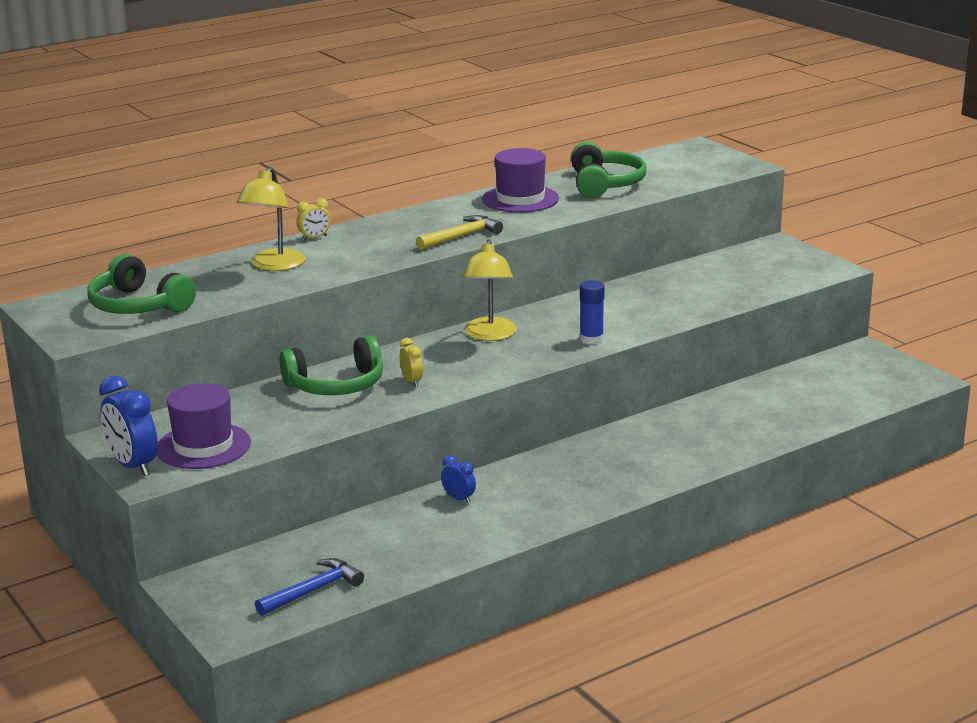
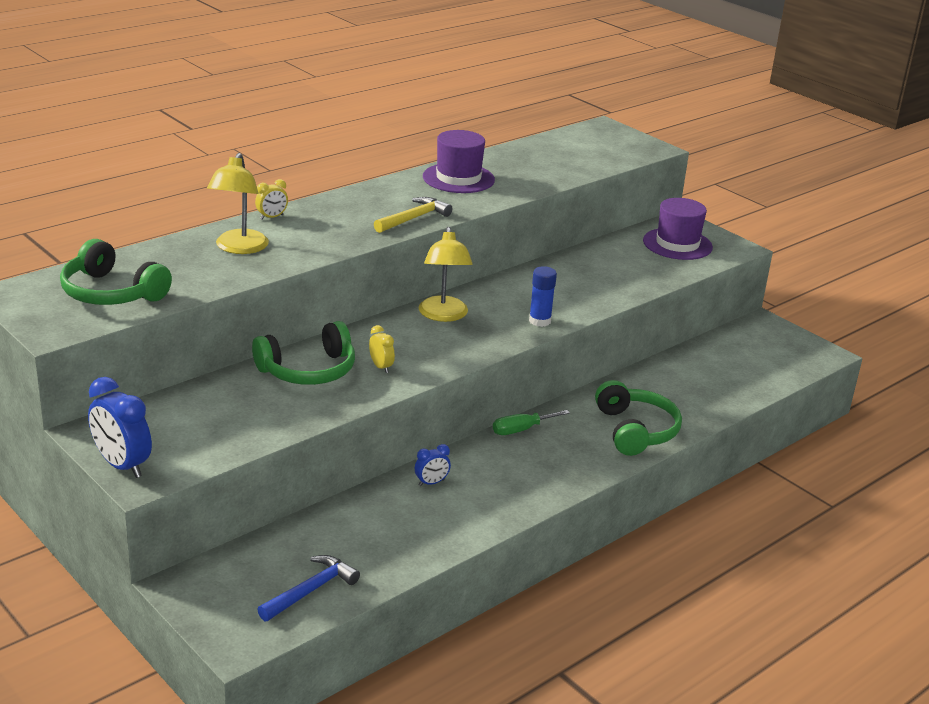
camera: 10 degrees left, 5 degrees up
purple hat [157,383,251,469] -> purple hat moved to [643,198,713,260]
blue clock [441,455,476,503] -> blue clock turned 120 degrees clockwise [415,444,451,486]
green headphones [571,142,646,198] -> green headphones moved to [595,380,682,456]
none -> green screwdriver [493,410,570,435]

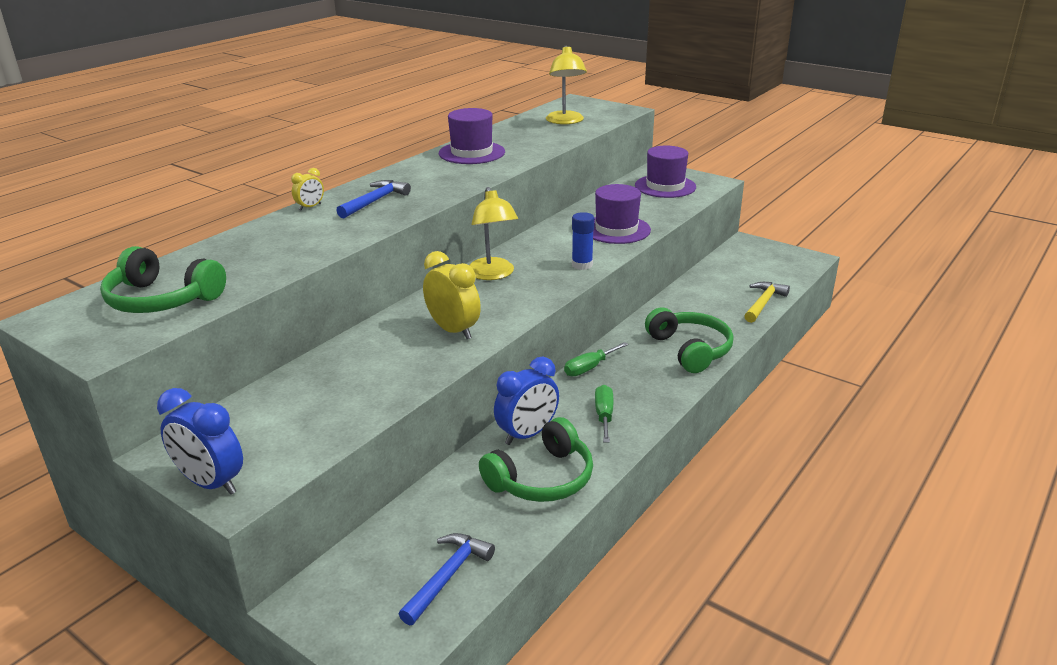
camera: 10 degrees left, 0 degrees up
yellow lamp [207,153,269,254] -> yellow lamp moved to [546,46,587,124]
green headphones [252,321,355,385] -> green headphones moved to [479,417,593,502]
yellow clock [369,325,395,373] -> yellow clock [423,251,481,339], size x1.90
yellow hammer [374,197,452,233] -> yellow hammer moved to [744,282,790,323]
blue clock [415,444,451,486] -> blue clock [494,357,559,445], size x1.90
none -> blue hammer [336,180,411,218]
none -> purple hat [593,184,651,244]
none -> green screwdriver [595,385,613,442]

